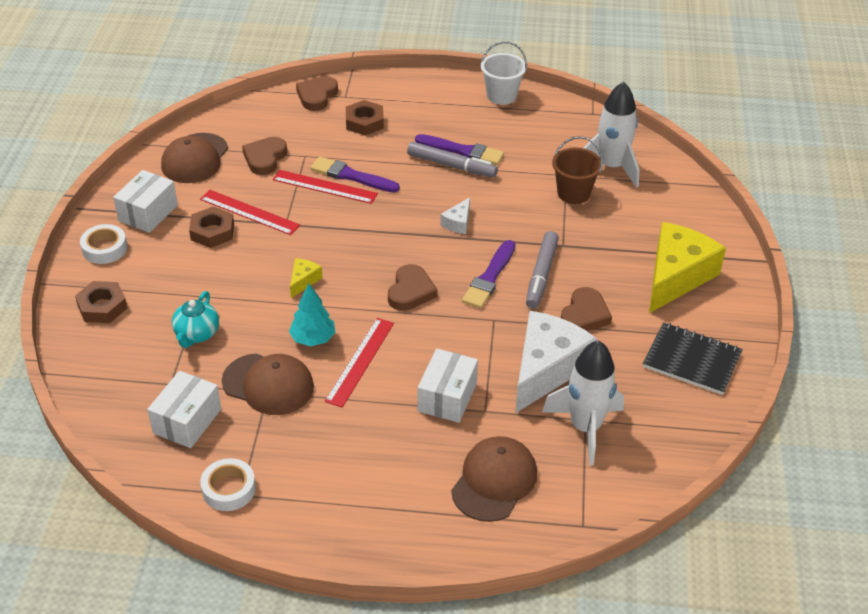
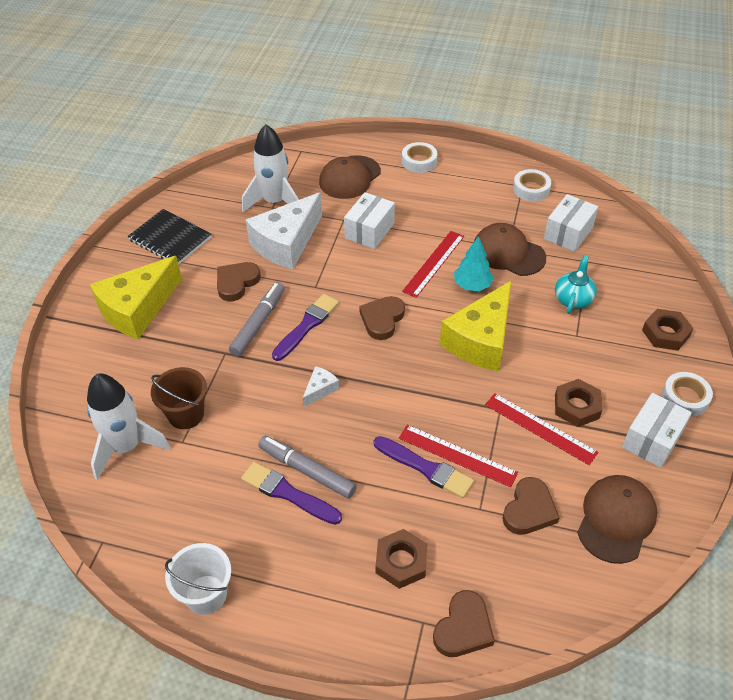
camera: 170 degrees left, 5 degrees up
yellow cheese [290,258,323,298] -> yellow cheese [440,281,511,371], size x2.33
none -> white tape [402,142,438,173]

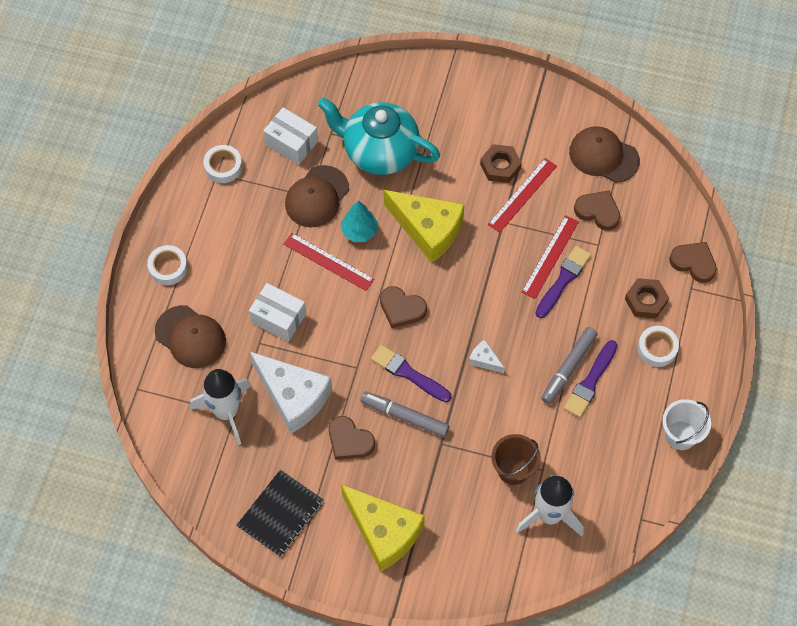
camera: 90 degrees left, 15 degrees up
turquoise teapot [555,255,597,314] -> turquoise teapot [318,98,440,175], size x2.05
white box [622,393,692,468] -> none
brown nut [642,309,693,351] -> none
white tape [662,372,713,417] -> white tape moved to [637,326,679,367]

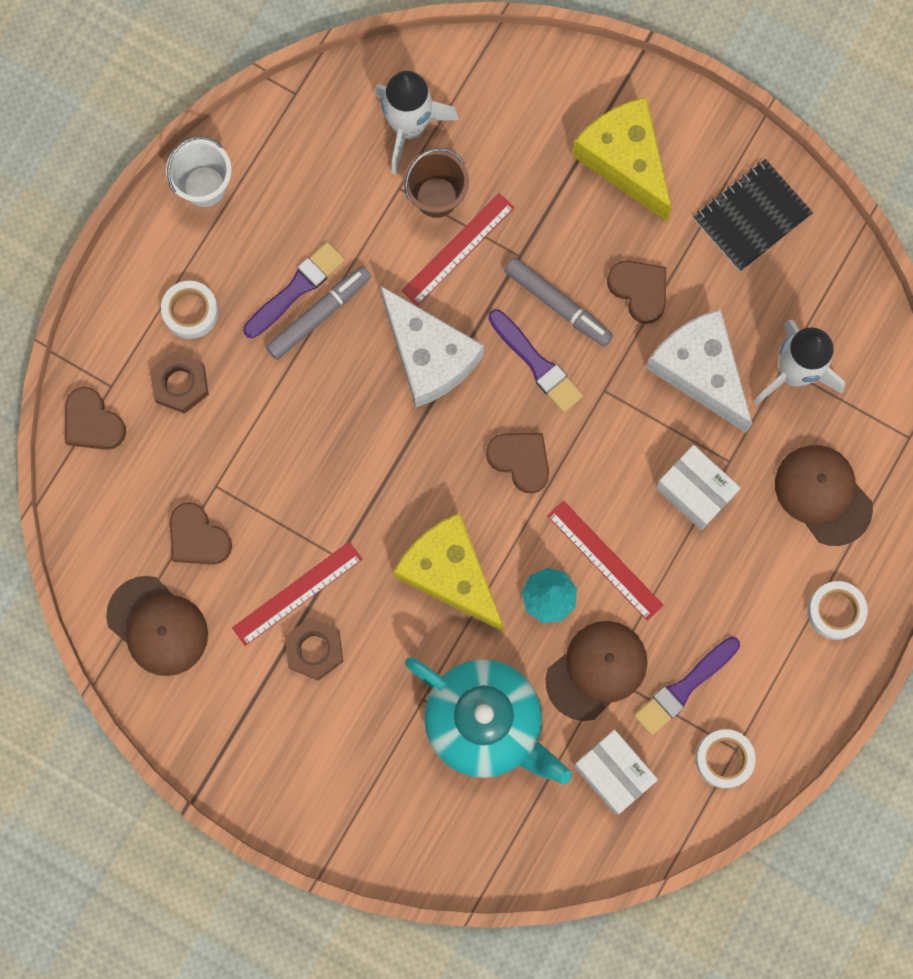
camera: 165 degrees left, 15 degrees up
white cheese [469,340,505,373] -> white cheese [380,285,484,407], size x2.33
red ruler [521,215,579,299] -> red ruler moved to [402,193,515,306]
purple brush [535,246,591,318] -> purple brush moved to [634,637,740,735]

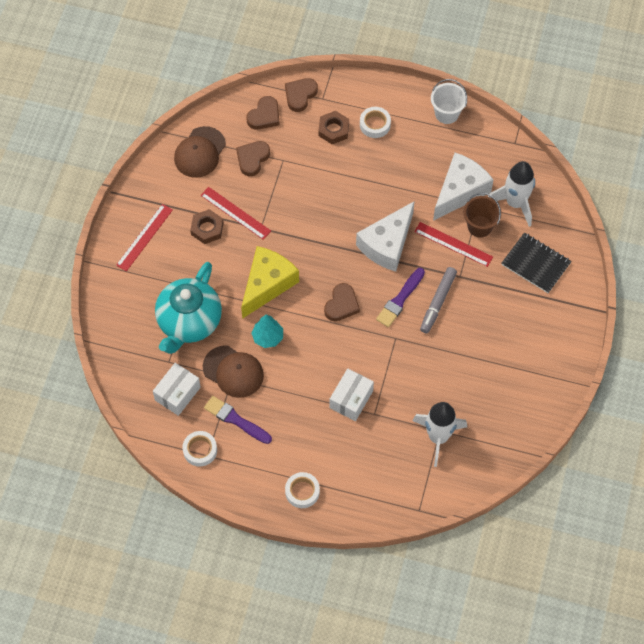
camera: 75 degrees right, 15 degrees down
purple brush [243,242,345,338] -> none
grey marker [266,266,371,360] -> none
red ruler [547,501,664,621] -> red ruler moved to [116,204,173,271]
yellow cheese [572,97,672,222] -> none
brown heart [607,261,666,324] -> brown heart moved to [247,96,280,130]
white cheese [646,309,752,433] -> white cheese moved to [433,153,493,221]
black notebook [694,159,813,272] -> black notebook moved to [502,233,572,293]
brown cap [775,445,873,546] -> none

